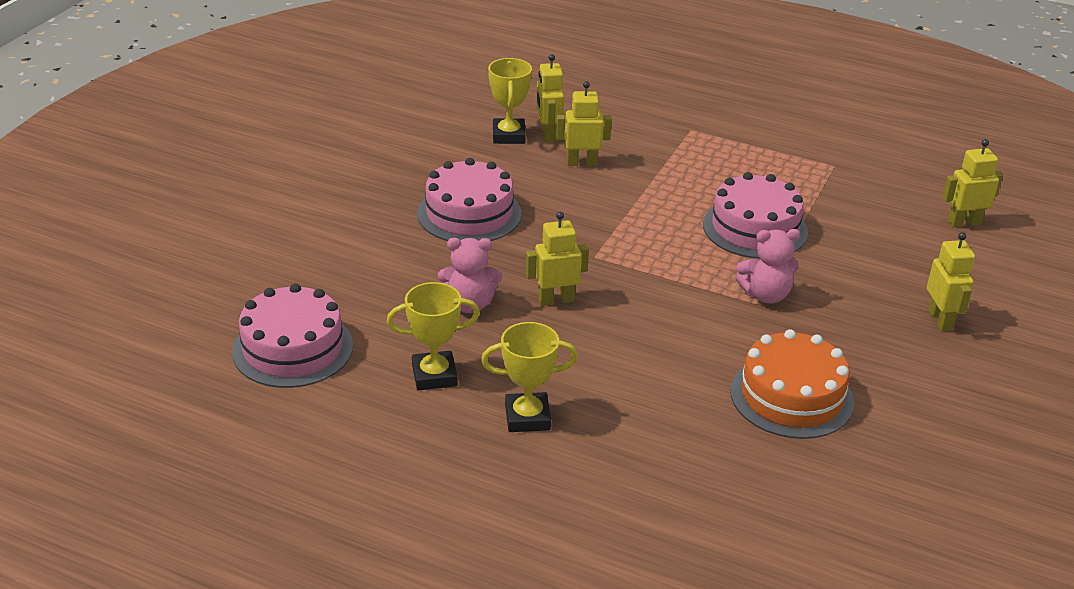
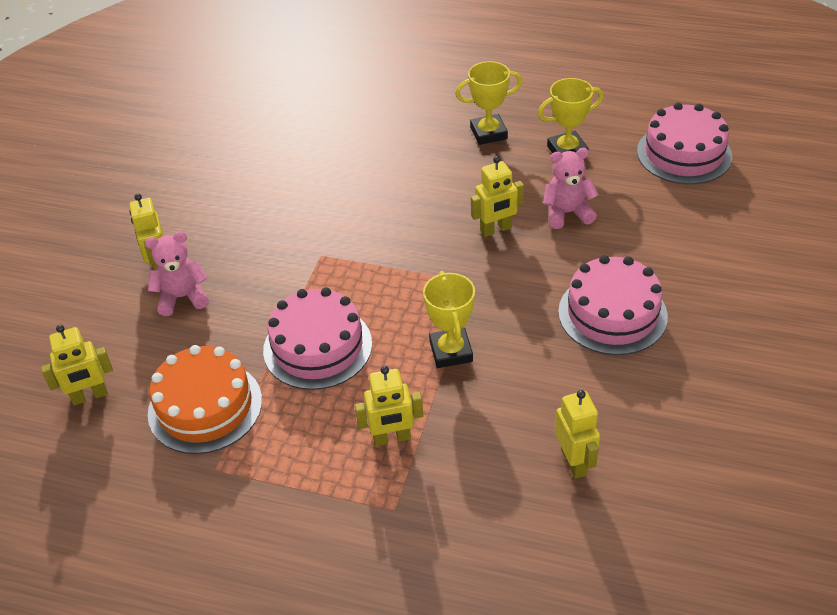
camera: 175 degrees right, 10 degrees up
yellow trophy [488,58,532,144] -> yellow trophy moved to [423,271,475,368]
yellow robot [556,81,612,166] -> yellow robot moved to [355,366,423,446]
orange cake [730,329,854,439] -> orange cake moved to [148,345,262,454]
pink teddy bear [736,229,800,303] -> pink teddy bear moved to [145,231,209,316]

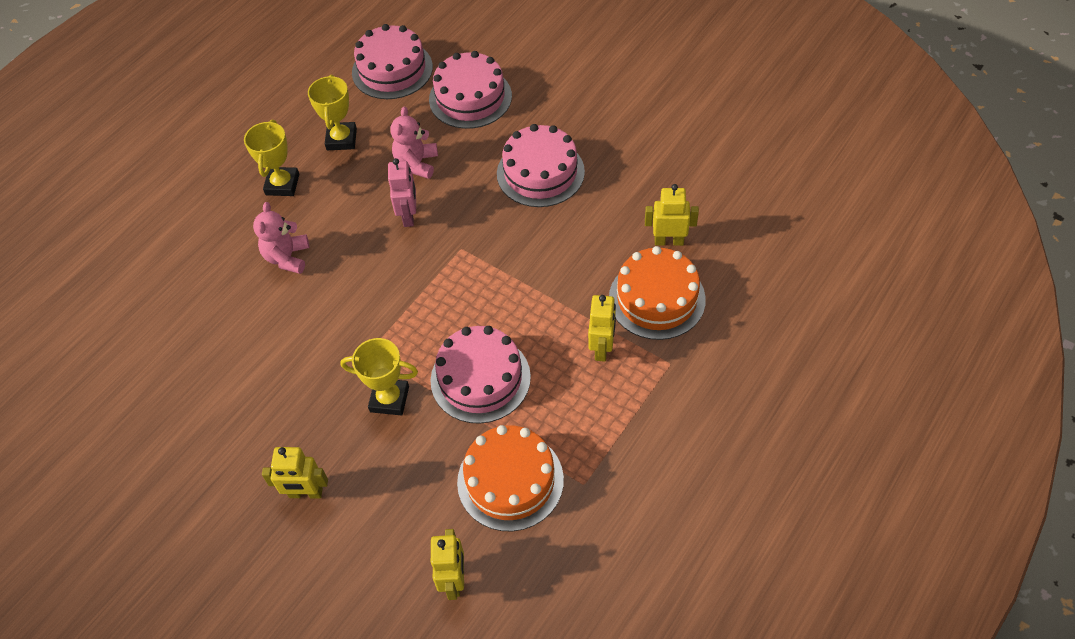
camera: 70 degrees left, 10 degrees up
pink teddy bear [145,231,209,316] -> pink teddy bear moved to [253,202,309,274]
yellow trophy [423,271,475,368] -> yellow trophy moved to [340,338,418,416]
yellow robot [471,156,524,237] -> pink robot [388,158,416,227]
none -> pink cake [429,51,512,129]
none -> orange cake [609,246,706,340]

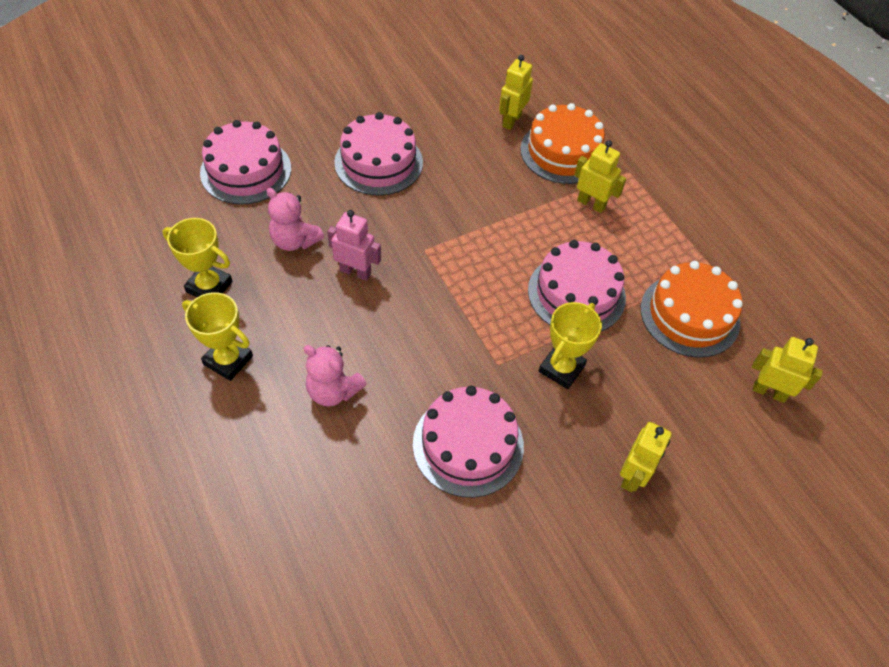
camera: 70 degrees left, 0 degrees up
pink cake [352,24,433,99] -> pink cake moved to [413,386,524,498]

